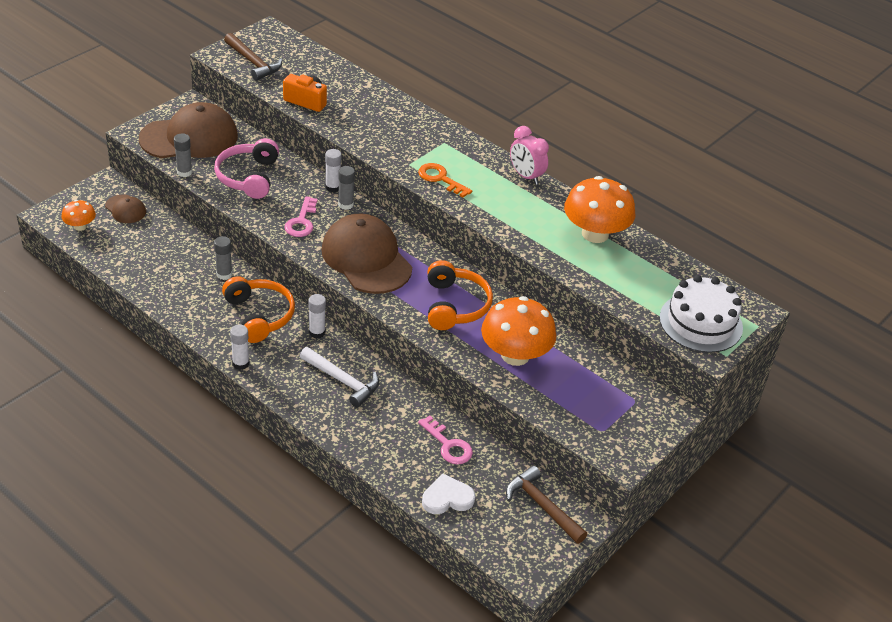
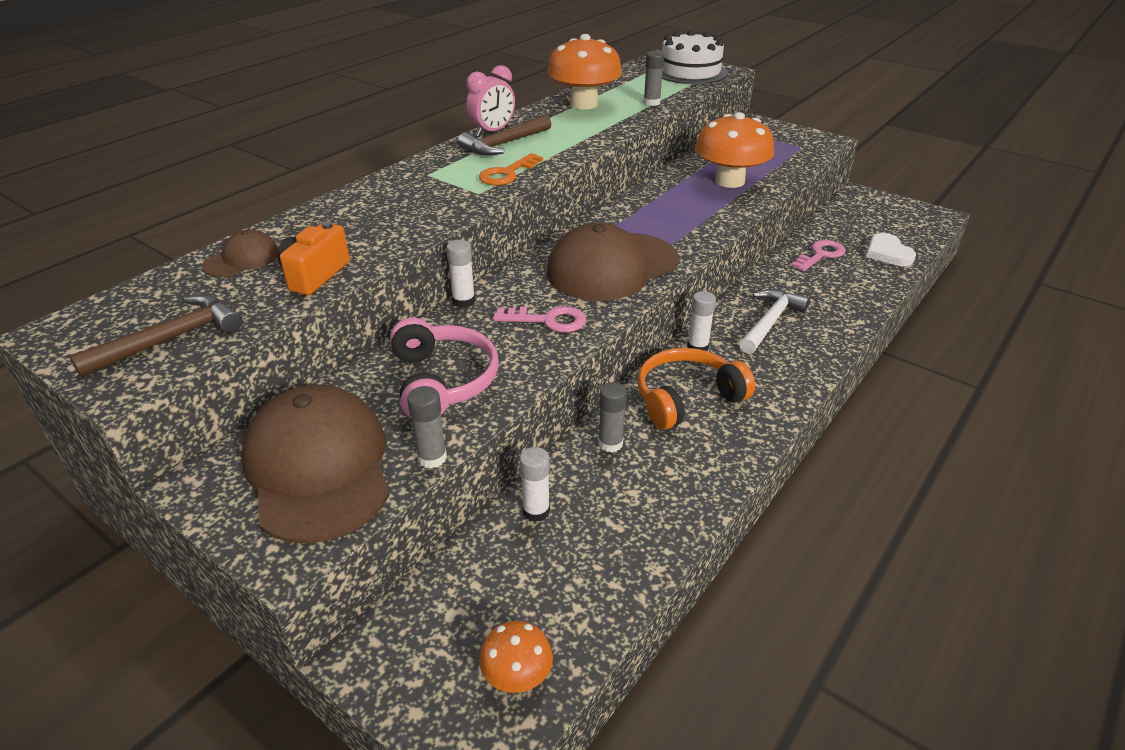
camera: 90 degrees left, 5 degrees down
brown cap [105,195,146,223] -> brown cap moved to [202,229,278,277]
pink headphones [214,138,279,199] -> pink headphones turned 105 degrees counterclockwise [390,318,499,418]
white glue stick [230,324,249,370] -> white glue stick moved to [520,447,550,522]
grey glue stick [338,166,355,210] -> grey glue stick moved to [643,51,664,106]
orange headphones [427,260,493,330] -> none
brown hammer [506,465,587,544] -> brown hammer moved to [458,115,552,156]

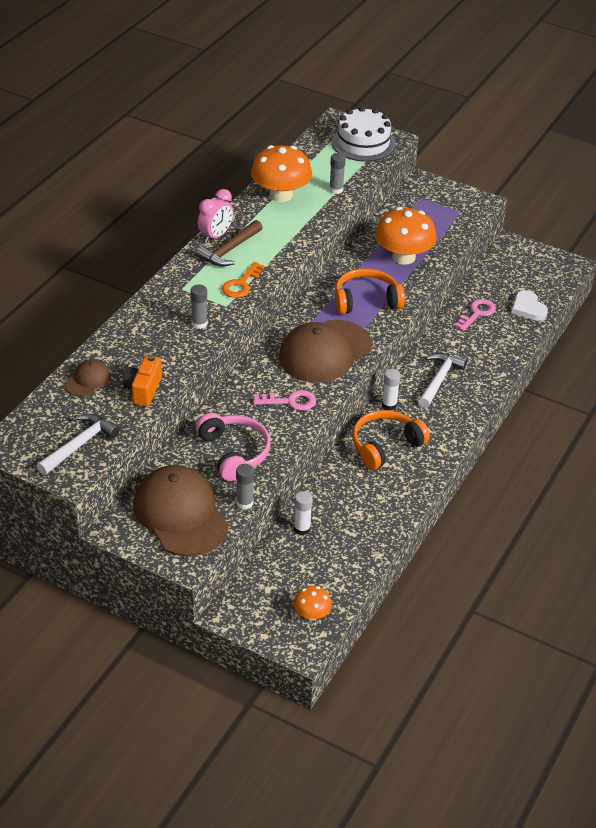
camera: 10 degrees left, 5 degrees up
brown hammer [69,294,242,378] -> white hammer [37,414,120,475]
white glue stick [446,240,475,308] -> none
grey glue stick [598,382,627,453] -> grey glue stick moved to [191,285,207,329]
none -> orange headphones [335,268,405,314]

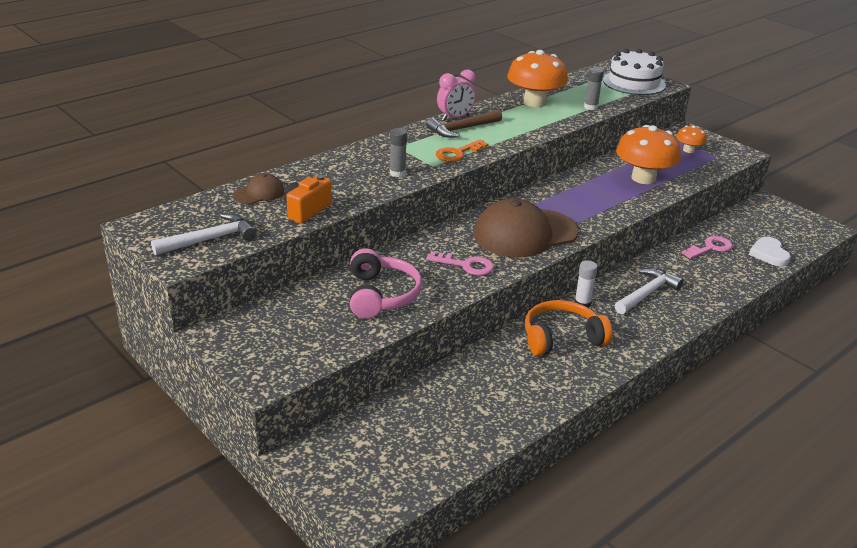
camera: 20 degrees right, 10 degrees down
brown cap [133,465,229,556] -> none
grey glue stick [236,464,254,509] -> none
white glue stick [294,491,313,535] -> none
orange mushroom [294,586,332,620] -> orange mushroom moved to [676,125,707,153]
orange headphones [335,268,405,314] -> none

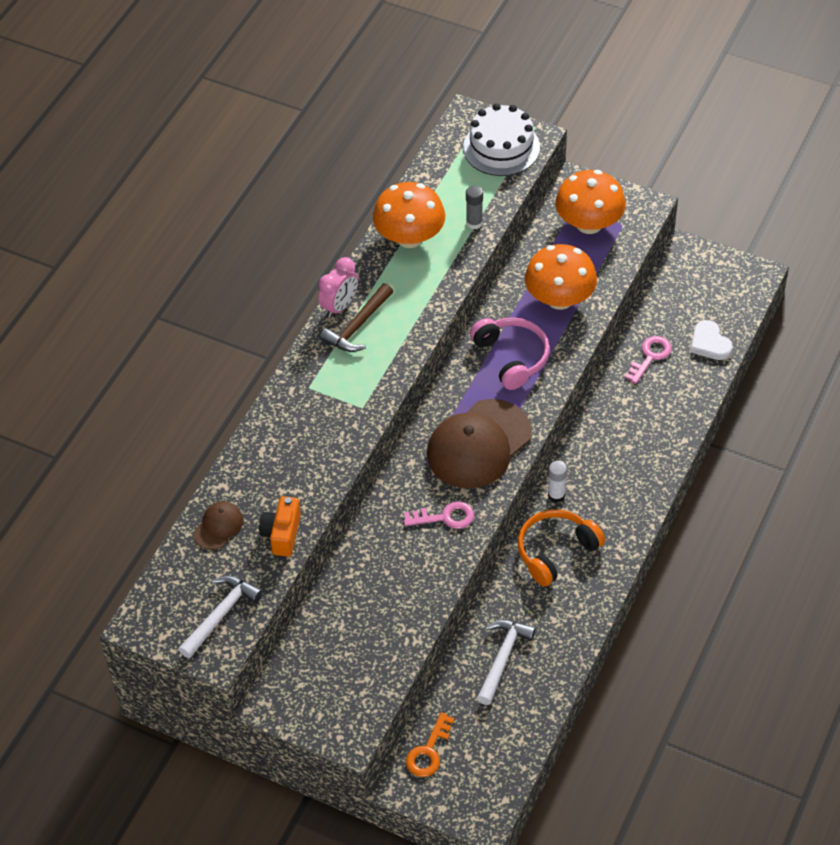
camera: 20 degrees left, 20 degrees up
pink headphones [350,248,422,319] -> pink headphones moved to [470,317,550,390]
grey glue stick [390,128,407,177] -> none
orange key [436,139,488,162] -> orange key moved to [406,712,455,777]
white hammer [615,268,684,314] -> white hammer moved to [477,620,536,705]
orange mushroom [676,125,707,153] -> orange mushroom [555,170,626,234], size x1.99

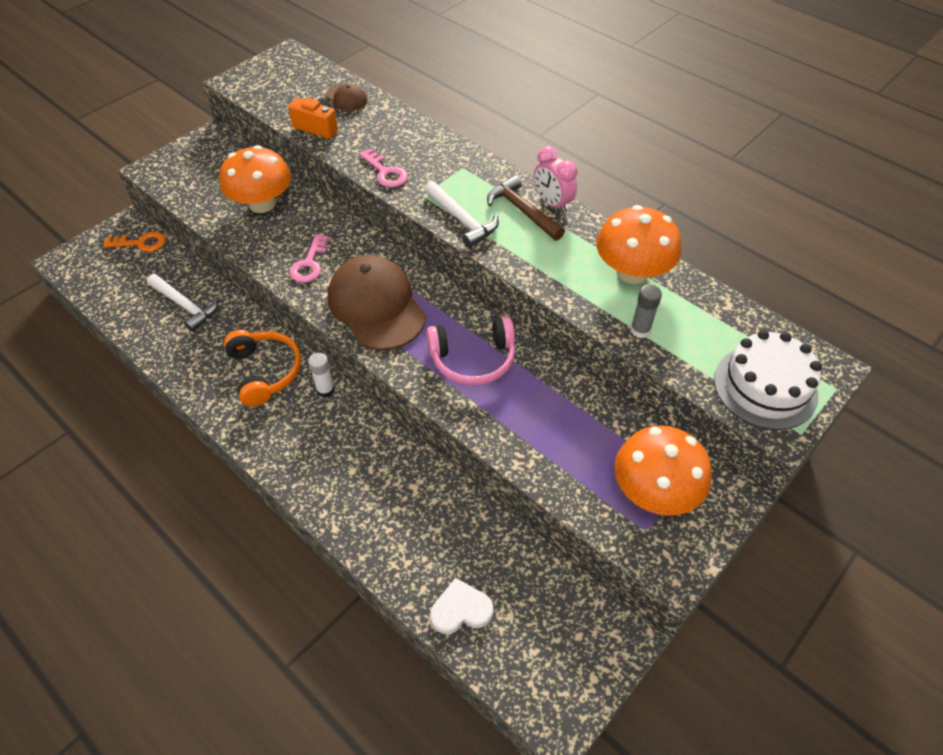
camera: 105 degrees right, 0 degrees up
white hammer [179,576,263,658] -> white hammer moved to [424,181,499,248]
orange key [406,712,455,777] -> orange key turned 135 degrees clockwise [103,232,166,252]
orange mushroom [525,244,597,310] -> orange mushroom moved to [219,145,291,213]
pink key [625,336,672,384] -> pink key moved to [359,148,408,188]

